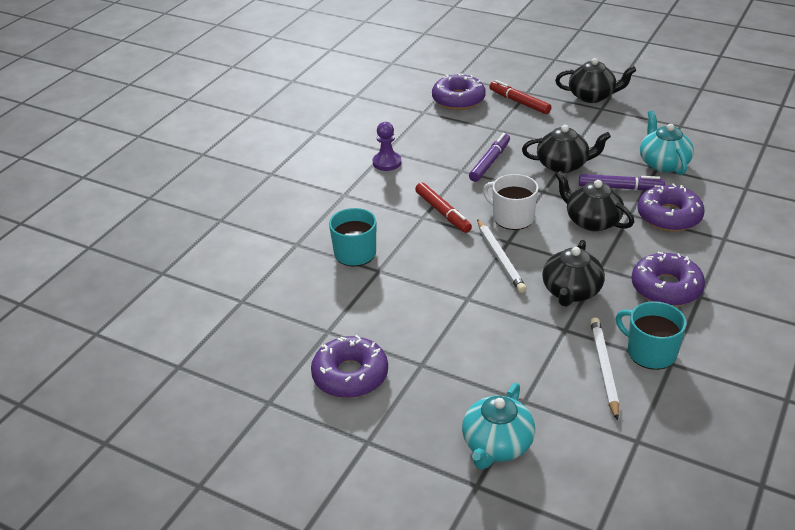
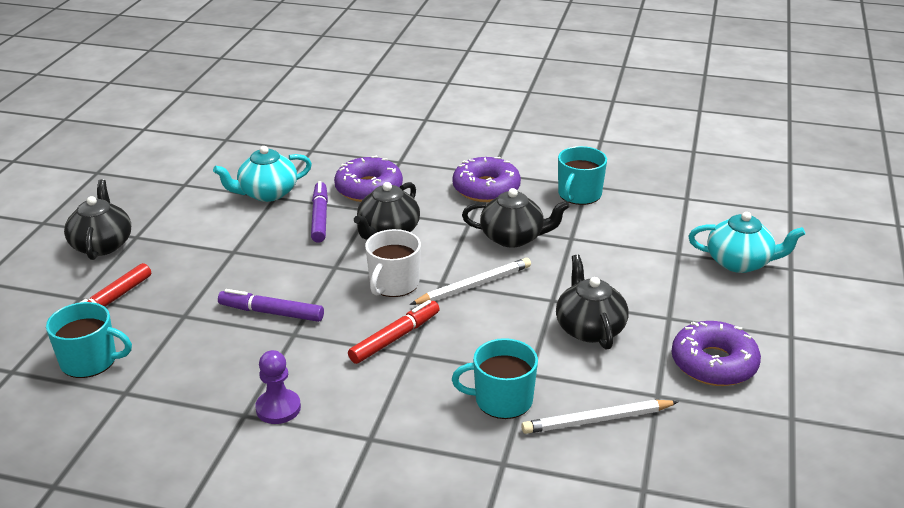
camera: 105 degrees left, 5 degrees down
purple donut [432,73,485,110] -> turquoise mug [46,302,132,378]
black teapot [522,125,611,173] -> black teapot moved to [556,254,628,350]
white pencil [590,317,619,420] -> white pencil moved to [521,400,678,434]

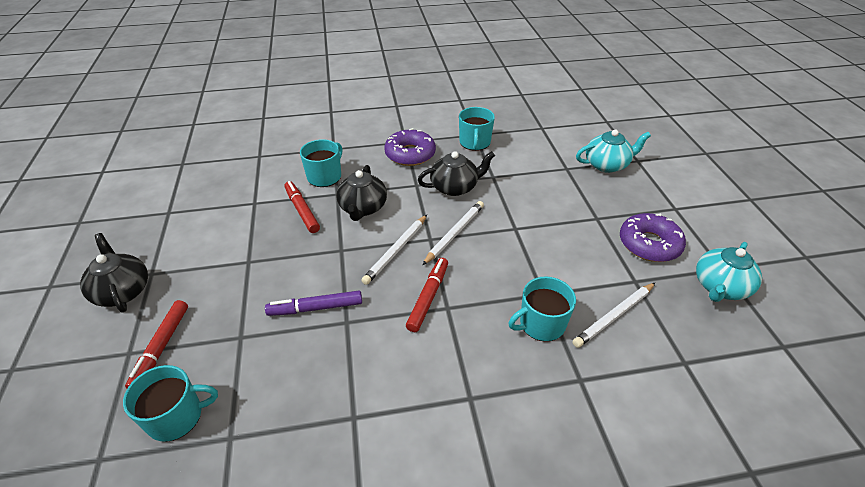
camera: 25 degrees left, 10 degrees up
turquoise teapot [213,146,312,202] -> turquoise teapot moved to [696,242,762,302]
purple pawn [255,350,301,424] -> none
purple marker [311,181,328,243] -> red marker [284,181,320,233]
purple donut [334,155,403,202] -> turquoise mug [300,139,342,187]
white mug [365,229,421,297] -> white pencil [361,215,427,285]
black teapot [556,254,628,350] -> none

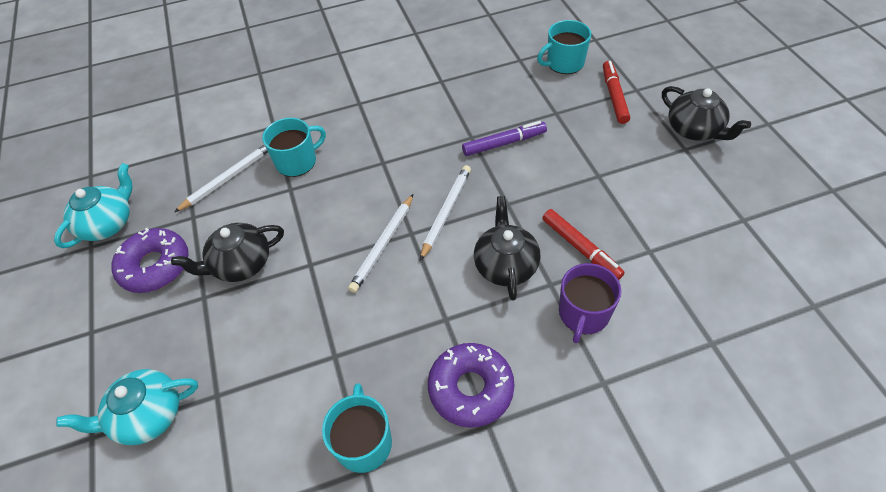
camera: 175 degrees right, 10 degrees up
turquoise mug [300,139,342,187] -> purple mug [559,263,621,343]
red marker [406,258,448,332] -> none
black teapot [418,151,495,196] -> black teapot moved to [171,223,284,282]

